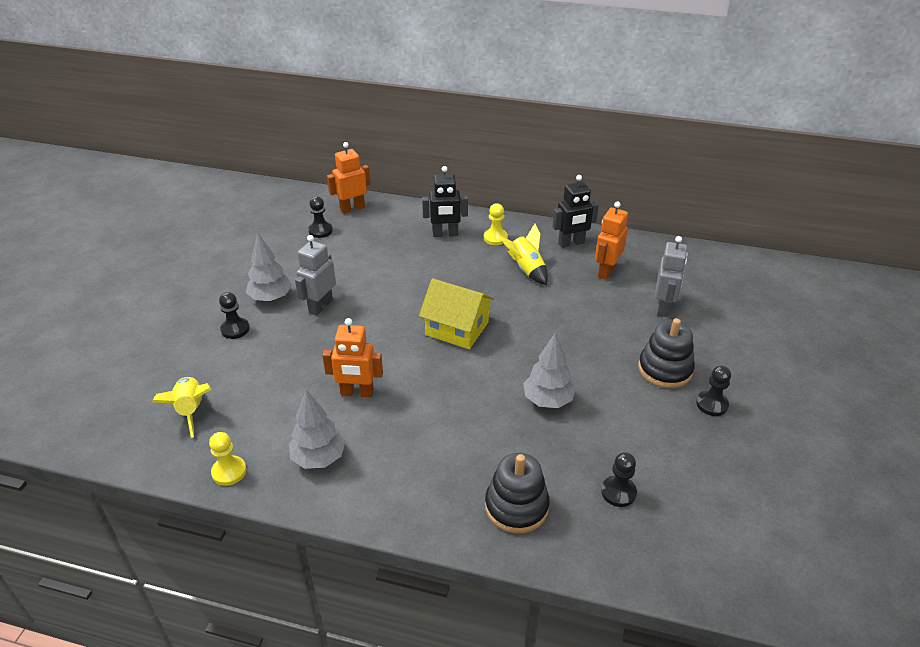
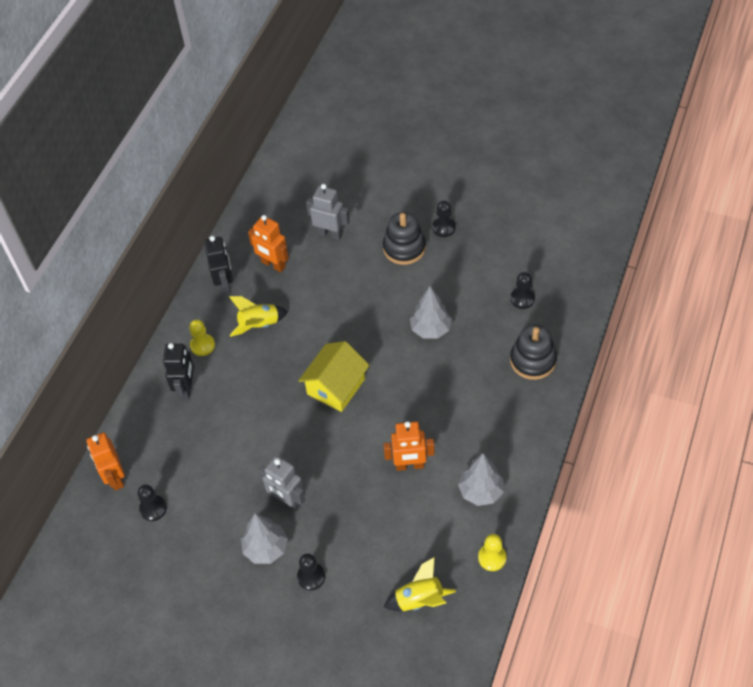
camera: 80 degrees left, 15 degrees up
orange robot [322,318,383,397] -> orange robot turned 75 degrees clockwise [383,421,435,471]

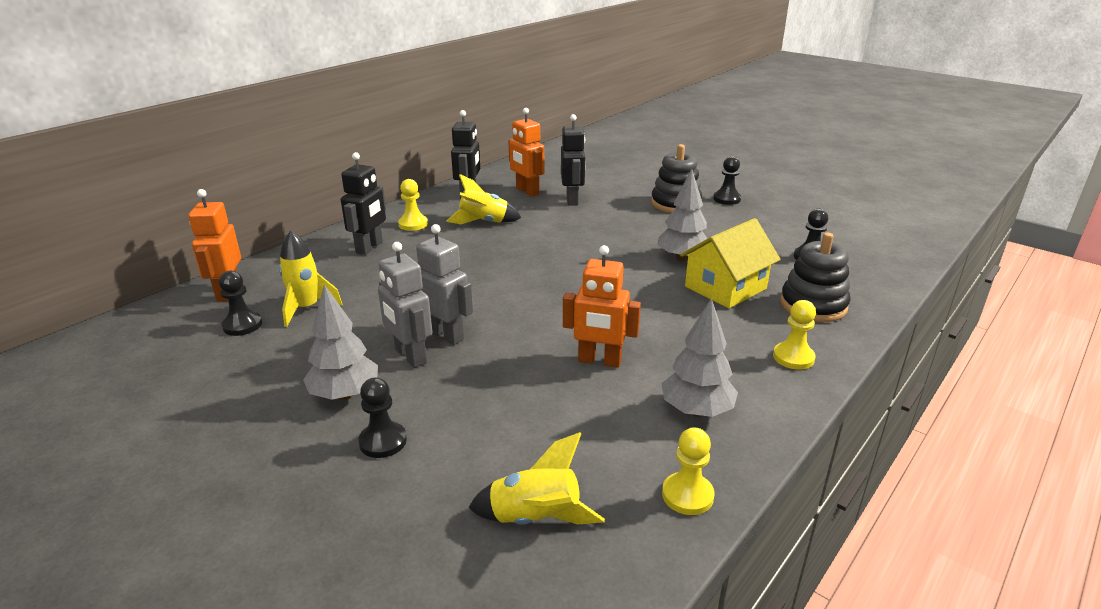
camera: 15 degrees right, 25 degrees down
yellow house [298,341,370,412] -> yellow house moved to [680,218,781,309]
grey robot [306,184,350,240] -> grey robot moved to [416,224,473,345]
none -> yellow rocket [279,230,343,327]
none -> black robot [561,114,585,206]
none -> yellow pawn [773,300,816,370]

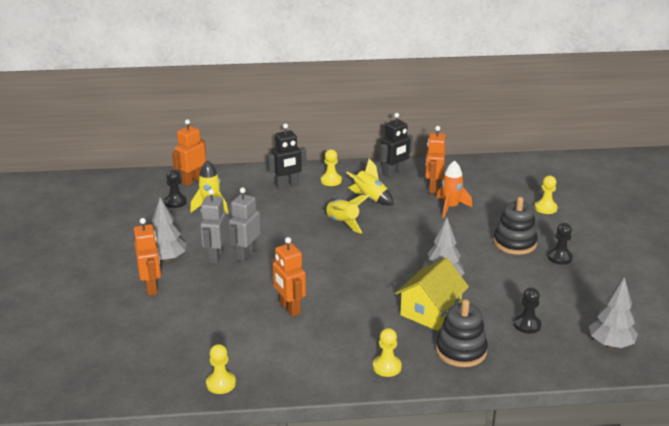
camera: 45 degrees right, 0 degrees up
black pawn [358,377,407,458] -> orange robot [134,218,161,296]
grey robot [416,224,473,345] -> grey robot turned 150 degrees counterclockwise [228,188,261,262]
yellow rocket [468,432,605,525] -> yellow rocket moved to [324,194,370,234]
black robot [561,114,585,206] -> orange rocket [437,160,472,218]
grey tree [661,298,738,417] -> grey tree moved to [589,277,638,348]
yellow house [680,218,781,309] -> yellow house turned 60 degrees counterclockwise [395,257,469,331]
none -> yellow pawn [535,176,558,214]

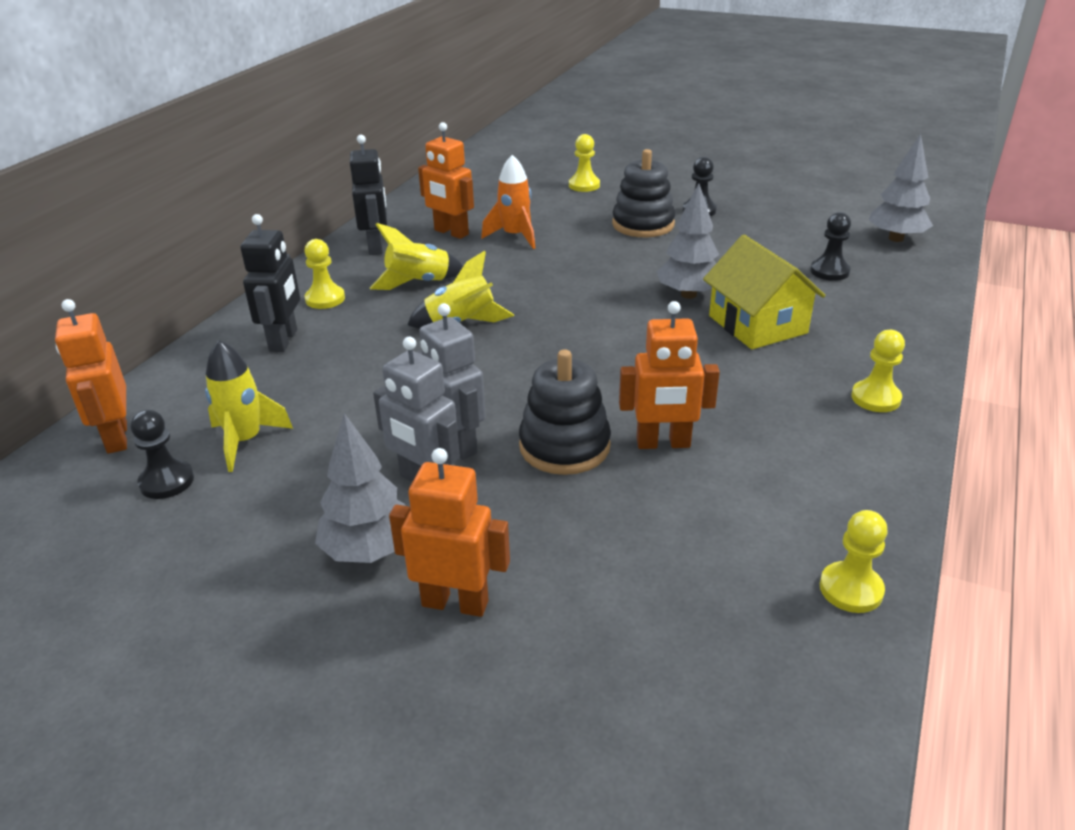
camera: 60 degrees left, 5 degrees up
black stacking toy [436,299,488,367] -> black stacking toy moved to [519,349,611,475]

